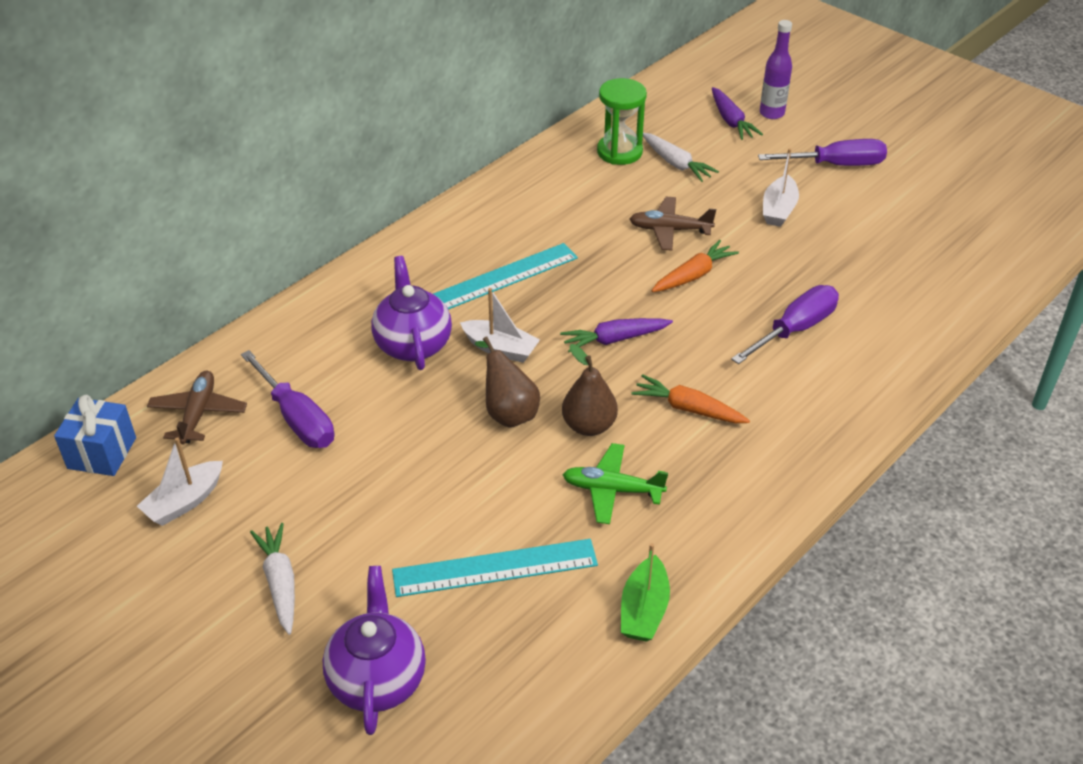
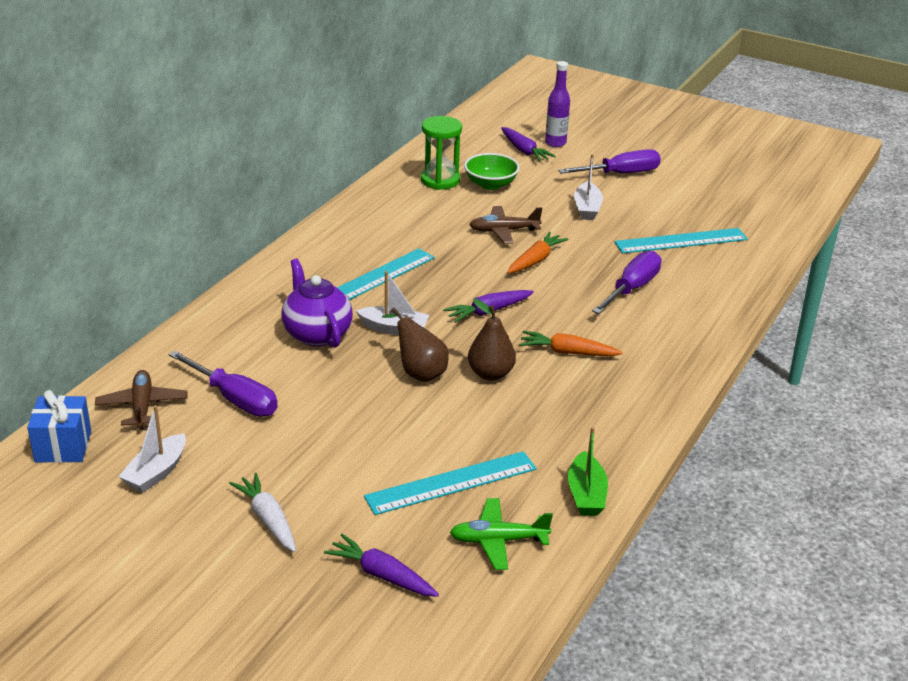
camera: 15 degrees left, 10 degrees down
purple teapot [323,566,426,735] -> purple carrot [324,534,439,597]
green plane [563,443,668,524] -> green plane moved to [450,498,553,570]
white carrot [643,133,719,182] -> green bowl [464,153,520,190]
none -> turquoise ruler [614,228,748,253]

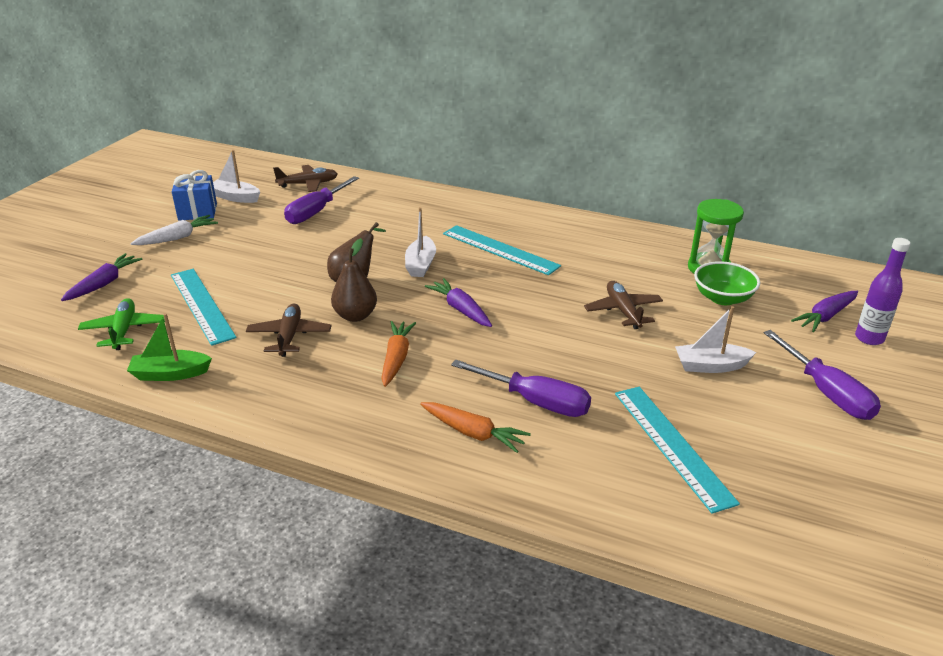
camera: 85 degrees right, 0 degrees up
blue gift [27,390,91,463] -> blue gift moved to [172,170,217,221]
purple teapot [282,259,353,348] -> none
orange carrot [507,232,569,274] -> orange carrot moved to [420,402,531,453]
none -> brown plane [246,304,331,357]

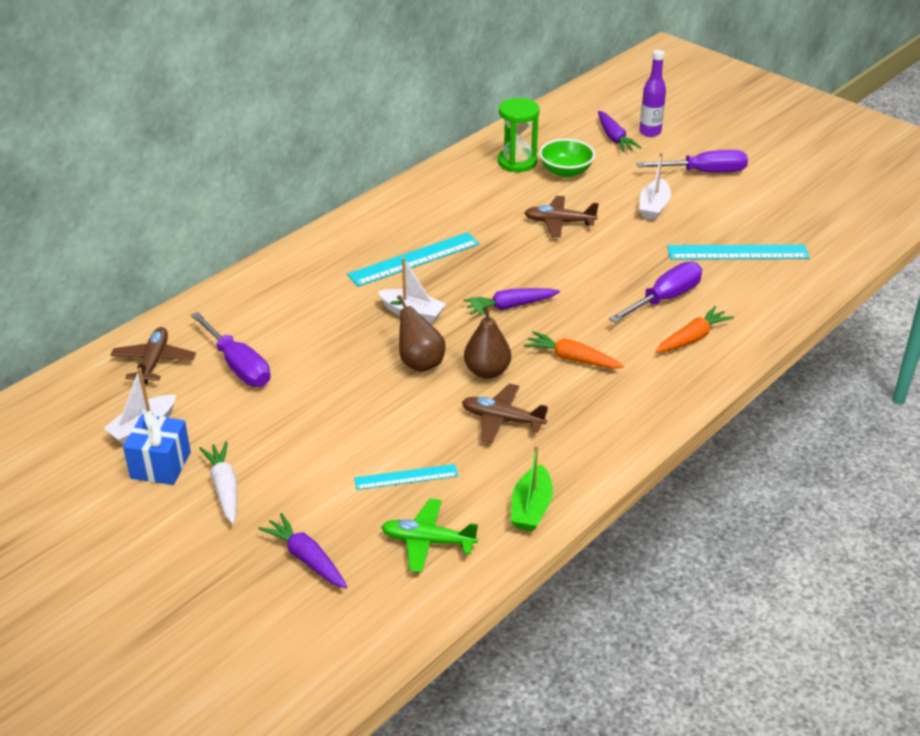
camera: 70 degrees left, 5 degrees up
turquoise ruler [171,269,237,346] -> turquoise ruler [354,464,458,490], size x0.60

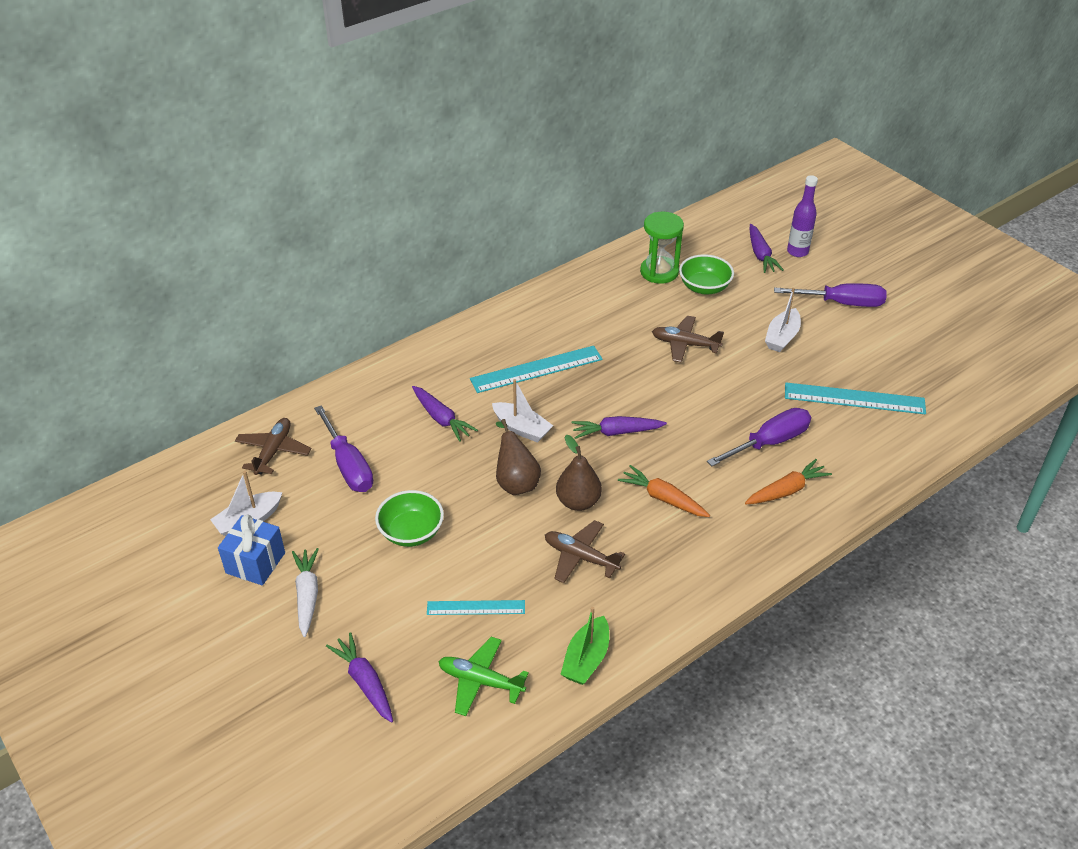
camera: 10 degrees right, 5 degrees up
none -> green bowl [375,490,444,547]
none -> purple carrot [412,386,478,442]

